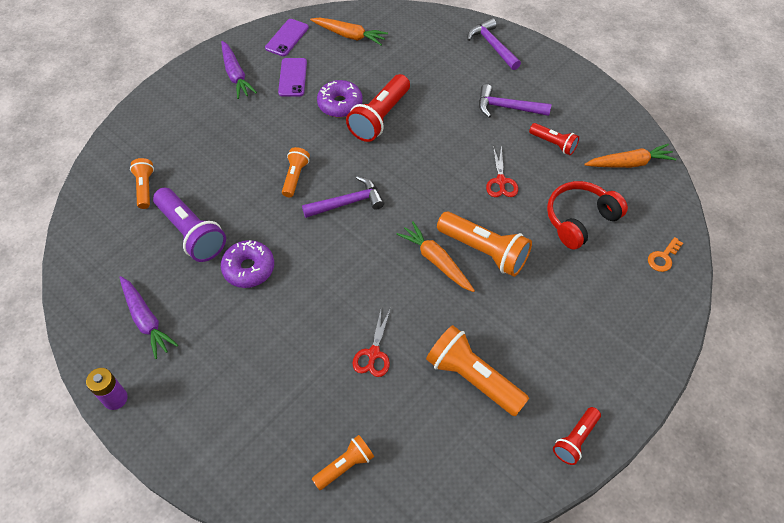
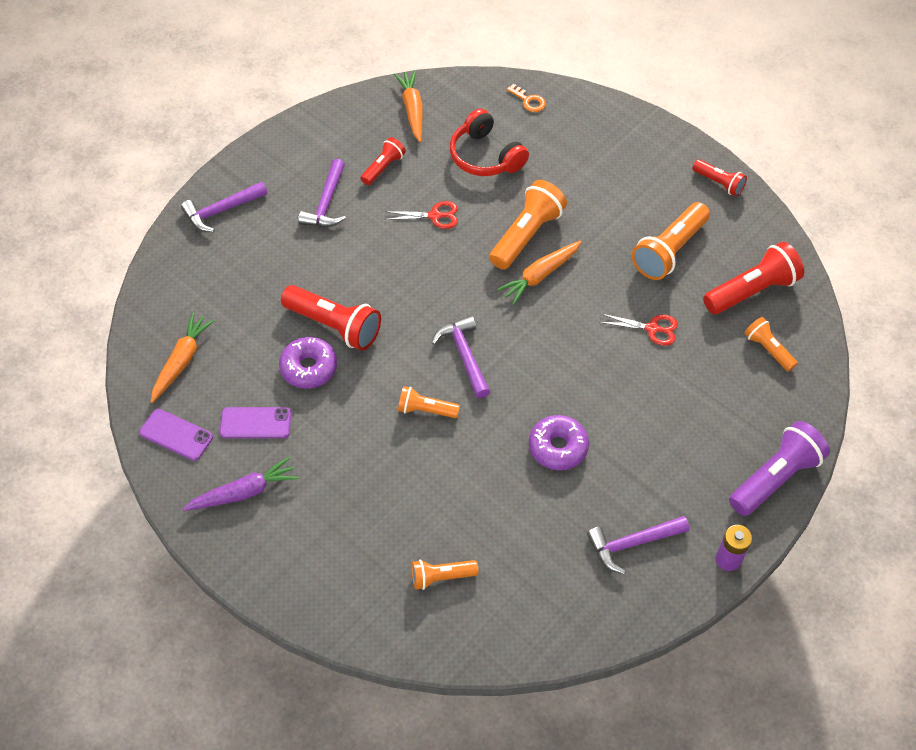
camera: 90 degrees left, 0 degrees up
purple carrot [119,276,178,359] -> purple hammer [587,516,690,574]
purple flashlight [153,188,226,262] -> purple flashlight moved to [729,421,830,516]
none -> red flashlight [703,242,804,315]

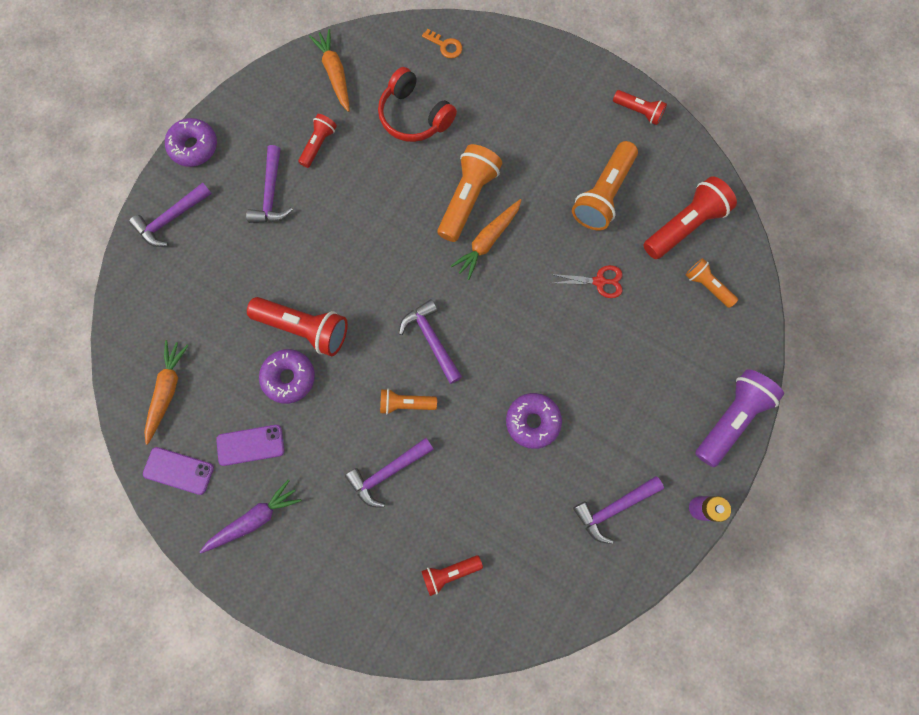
camera: 10 degrees left, 20 degrees up
red scissors [385,201,458,229] -> none
orange flashlight [412,560,479,590] -> red flashlight [421,555,483,596]
none -> purple donut [165,118,217,167]
none -> purple hammer [345,438,434,508]

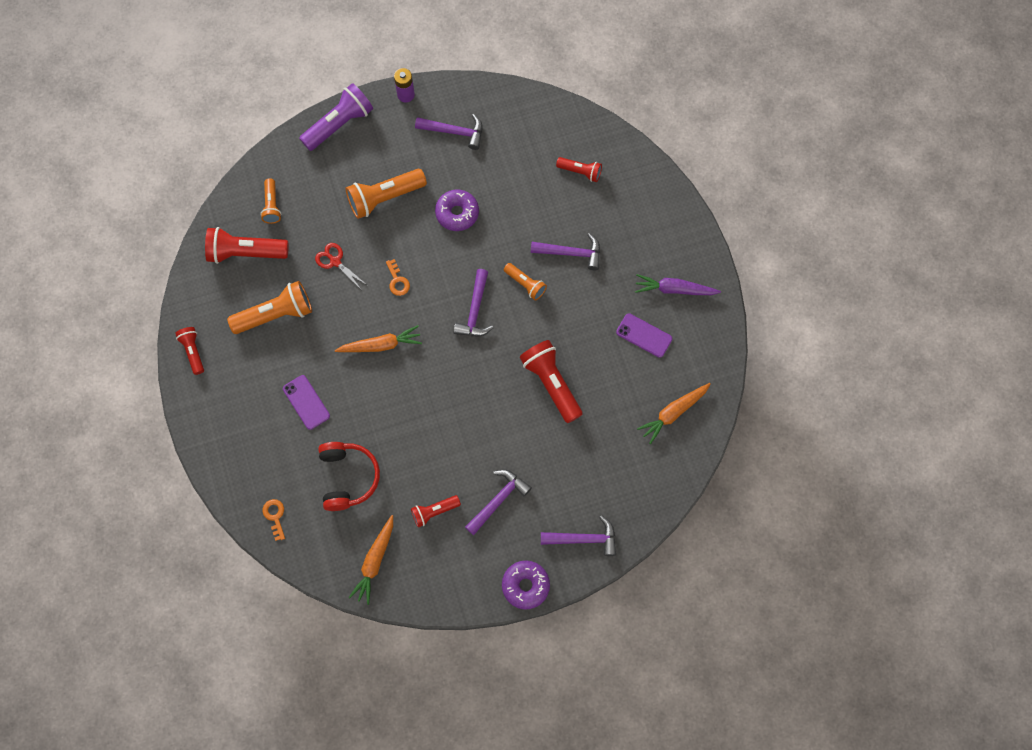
camera: 140 degrees left, 5 degrees down
purple phone [143,447,214,495] -> purple phone moved to [283,375,330,430]
purple donut [259,349,315,404] -> none
orange flashlight [437,144,502,242] -> orange flashlight moved to [346,169,427,219]
purple flashlight [695,369,784,467] -> purple flashlight turned 150 degrees clockwise [299,83,373,151]
none -> orange key [386,259,410,296]

